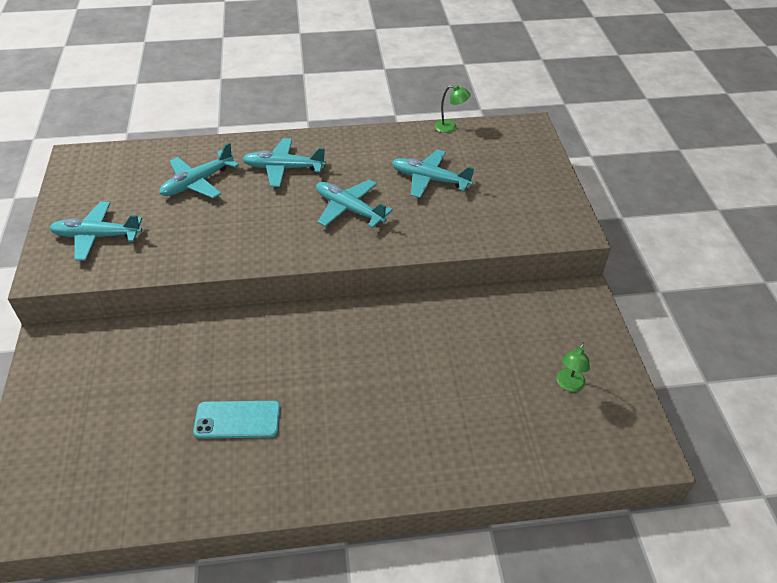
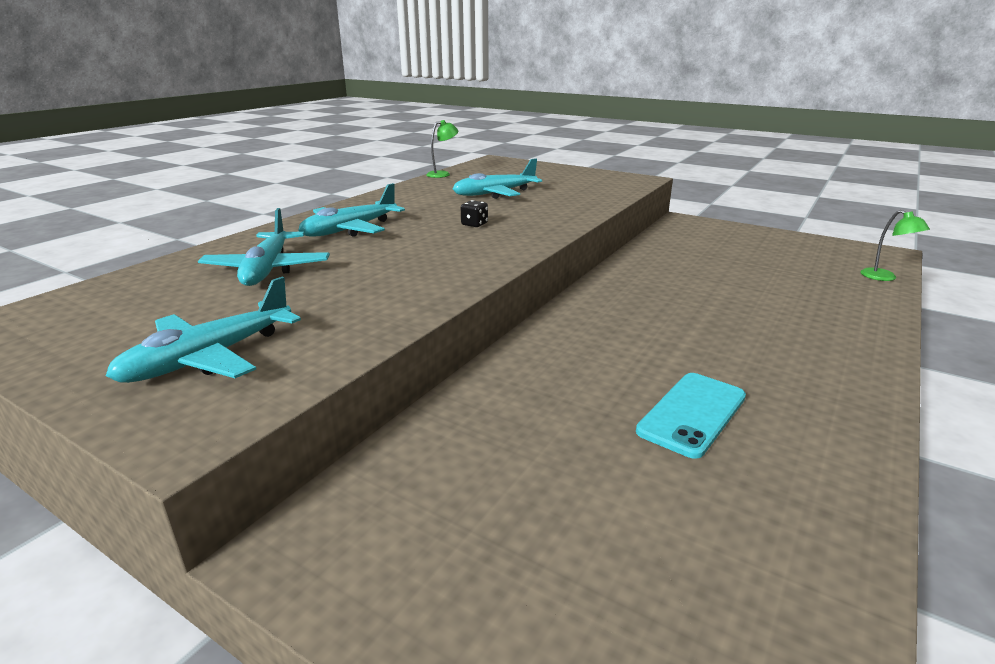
camera: 50 degrees left, 20 degrees down
turquoise plane [316,180,393,228] -> black dice [461,200,488,227]
green lamp [556,342,590,392] -> green lamp moved to [860,210,930,281]

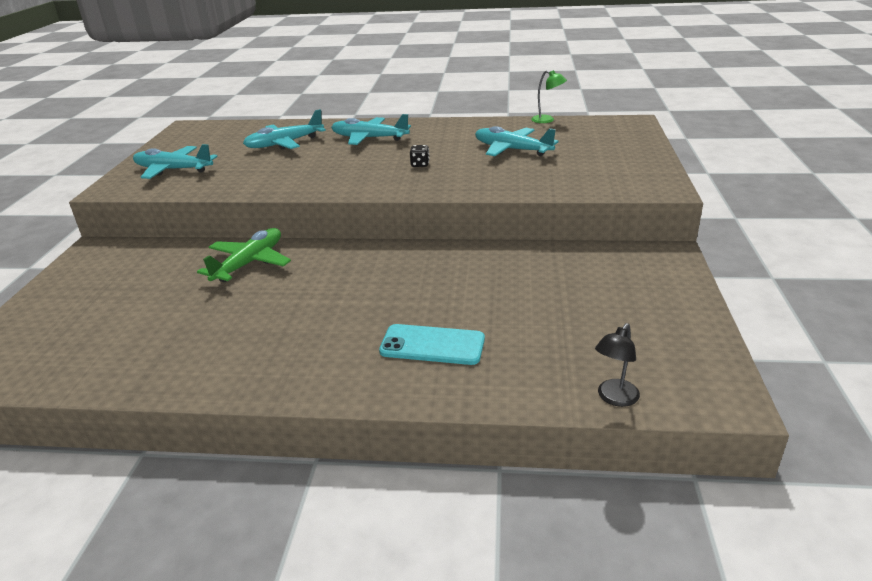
camera: 65 degrees right, 5 degrees up
turquoise phone [636,373,746,459] -> turquoise phone moved to [379,324,485,365]
green lamp [860,210,930,281] -> black lamp [595,323,640,407]
none -> green plane [197,228,291,282]

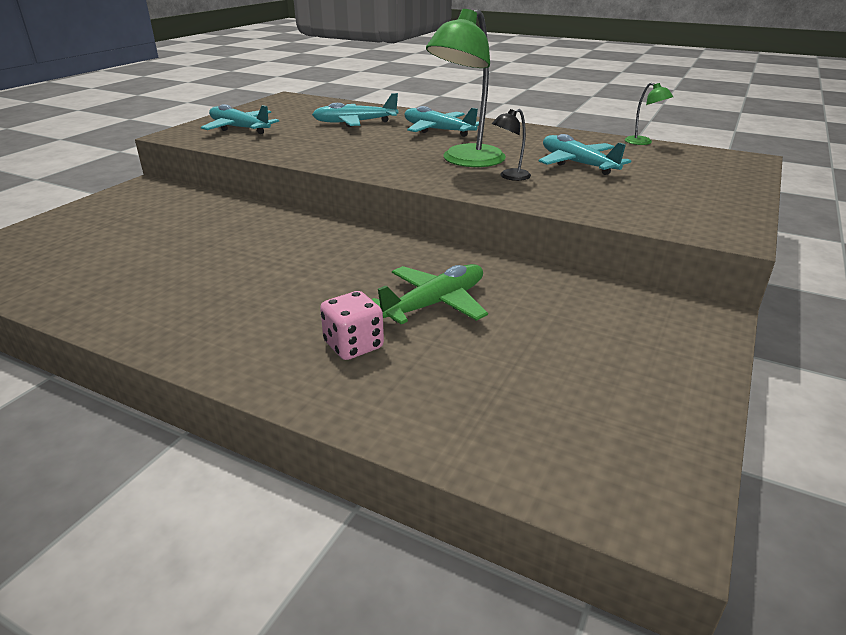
camera: 20 degrees right, 0 degrees up
green plane [197,228,291,282] -> green plane moved to [371,264,488,325]
turquoise phone [379,324,485,365] -> pink dice [320,291,384,360]
black dice [410,145,430,167] -> green lamp [426,9,506,167]
black lamp [595,323,640,407] -> black lamp moved to [492,109,531,181]

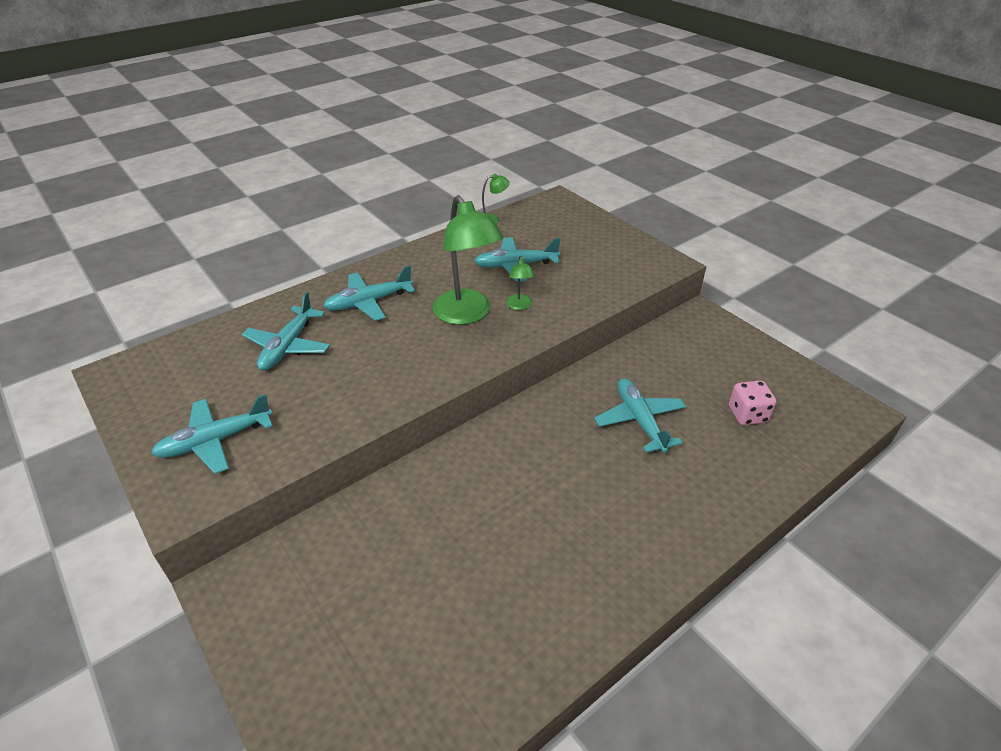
camera: 65 degrees left, 10 degrees up
pink dice [320,291,384,360] -> pink dice moved to [729,380,777,425]
green plane [371,264,488,325] -> turquoise plane [594,378,686,453]
black lamp [492,109,531,181] -> green lamp [506,256,535,310]

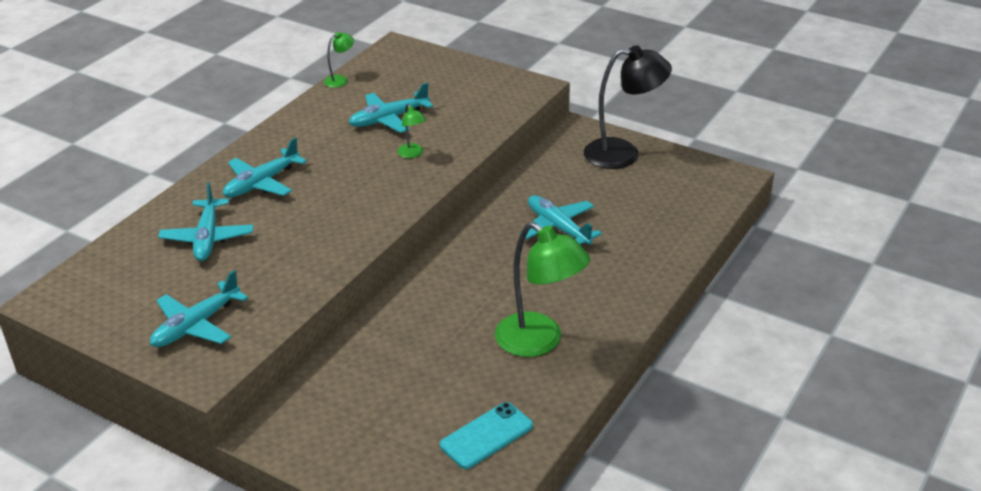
camera: 20 degrees left, 5 degrees down
green lamp [433,195,503,325] -> green lamp moved to [495,222,590,357]
pink dice [729,380,777,425] -> none
none -> turquoise phone [440,402,533,469]
none -> black lamp [584,45,672,169]

